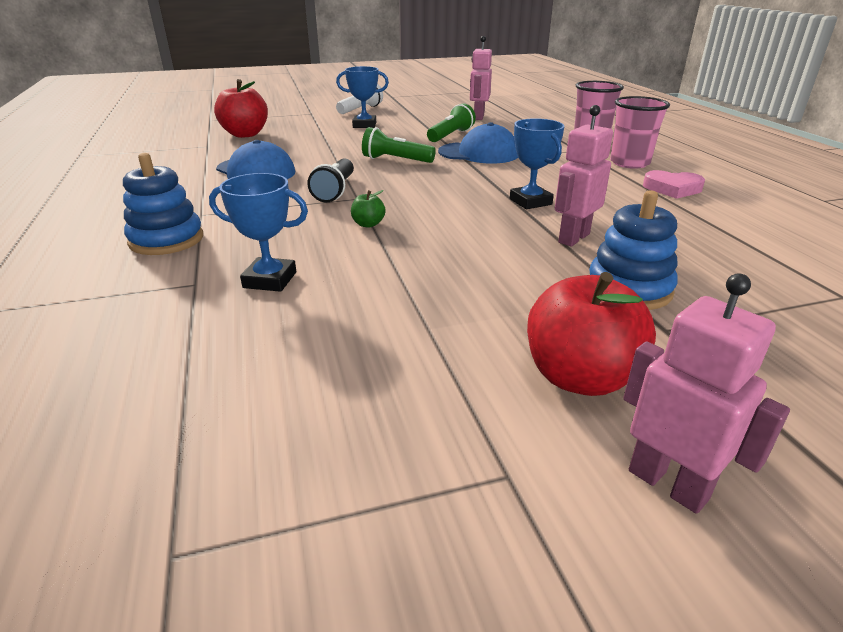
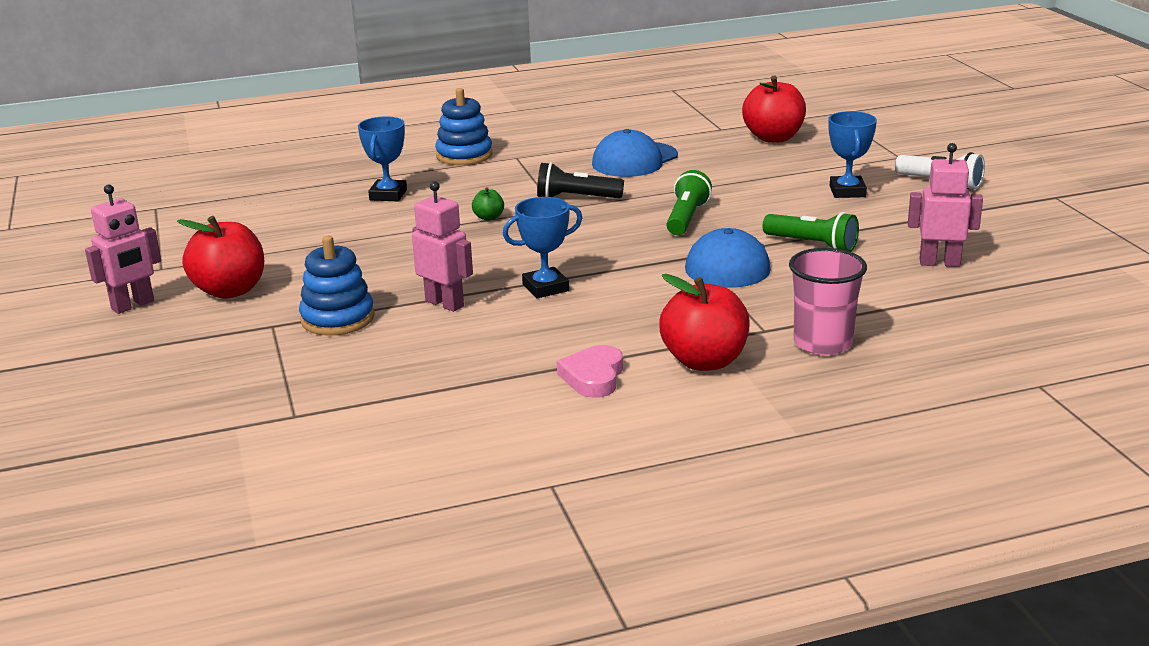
camera: 90 degrees right, 5 degrees down
pink cup [610,96,670,169] -> red apple [659,274,750,371]

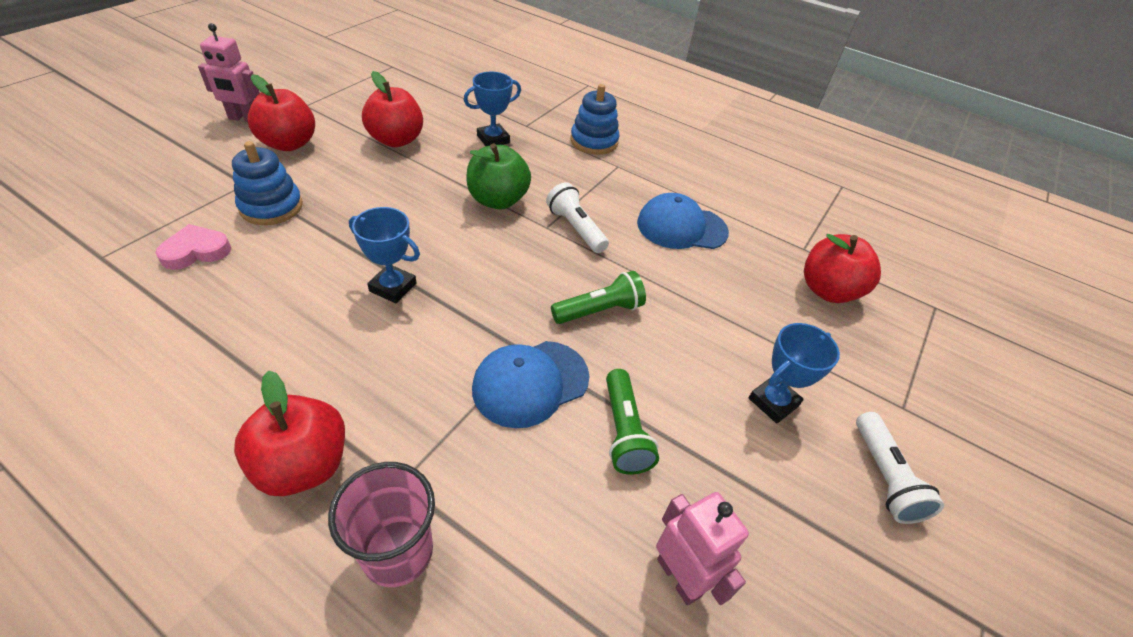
camera: 45 degrees right, 20 degrees up
pink robot [412,181,473,312] -> none
green apple [472,187,504,221] -> green apple [466,143,531,209], size x2.20
black flashlight [537,162,624,198] -> white flashlight [546,182,609,253]
pink heart [557,345,623,398] -> pink heart moved to [156,224,231,270]
none -> red apple [362,71,423,147]

